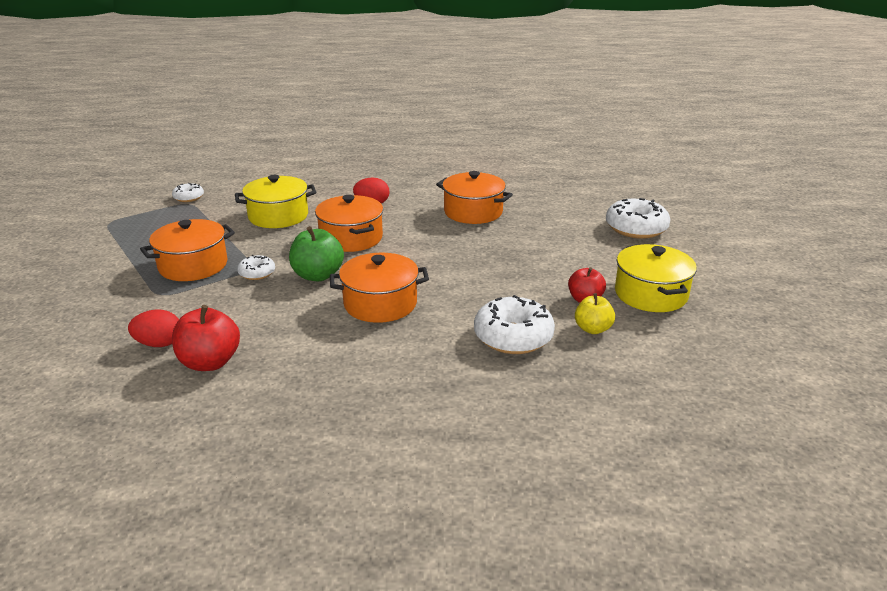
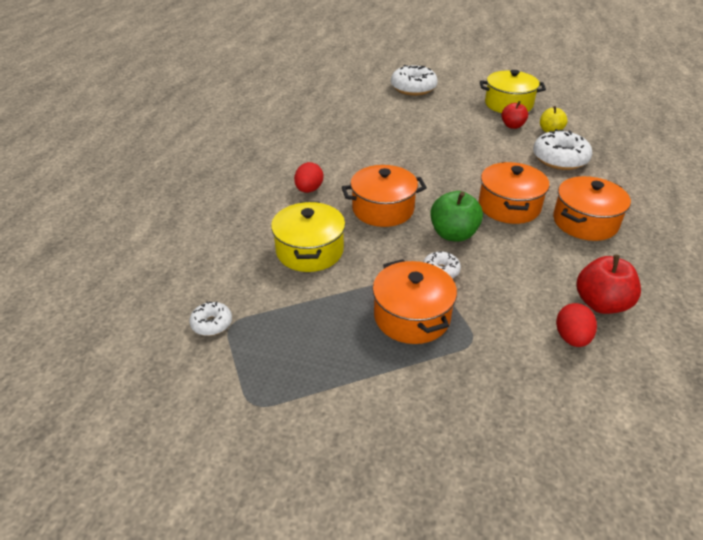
camera: 75 degrees left, 10 degrees up
orange pot [436,171,513,224] -> orange pot moved to [553,176,631,241]

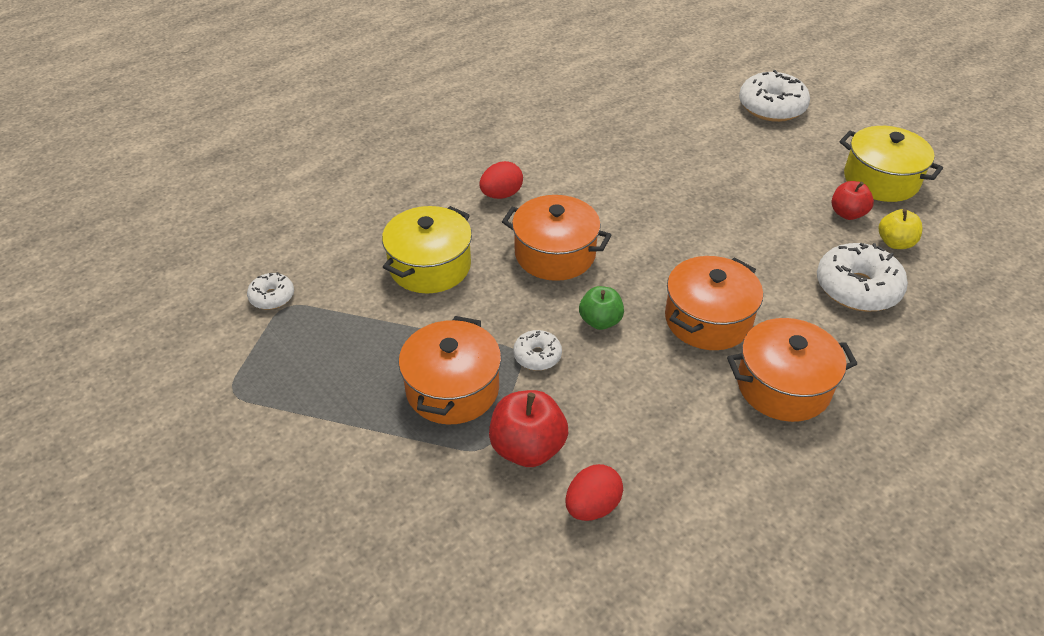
camera: 35 degrees right, 5 degrees up
green apple [430,191,483,242] -> green apple [579,286,624,330], size x0.65
red apple [576,255,641,314] -> red apple moved to [489,390,568,467]

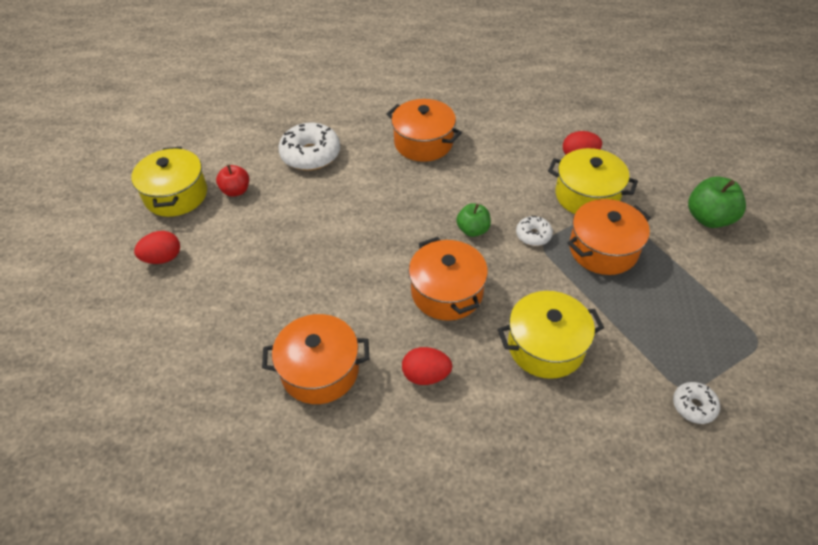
camera: 135 degrees left, 5 degrees up
red apple [489,390,568,467] -> yellow pot [548,148,638,214]
orange pot [665,256,763,350] -> orange pot moved to [262,314,369,404]
white donut [739,70,810,122] -> none
yellow apple [878,209,923,249] -> none
none -> red egg [134,231,180,264]
none -> green apple [688,177,746,228]

